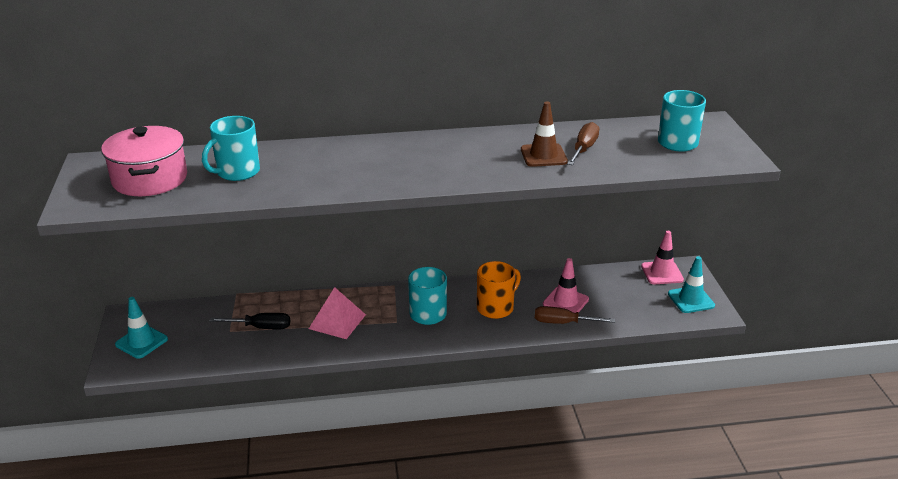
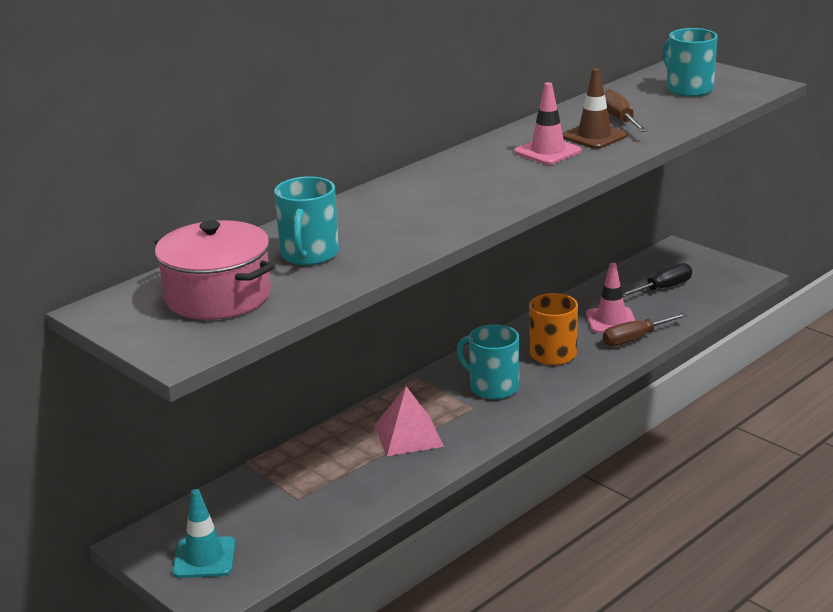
camera: 35 degrees left, 5 degrees down
black screwdriver [210,313,290,329] -> black screwdriver moved to [622,263,692,297]
pink traffic cone [641,231,684,284] -> pink traffic cone moved to [515,82,582,165]
turquoise traffic cone [668,256,715,313] -> none

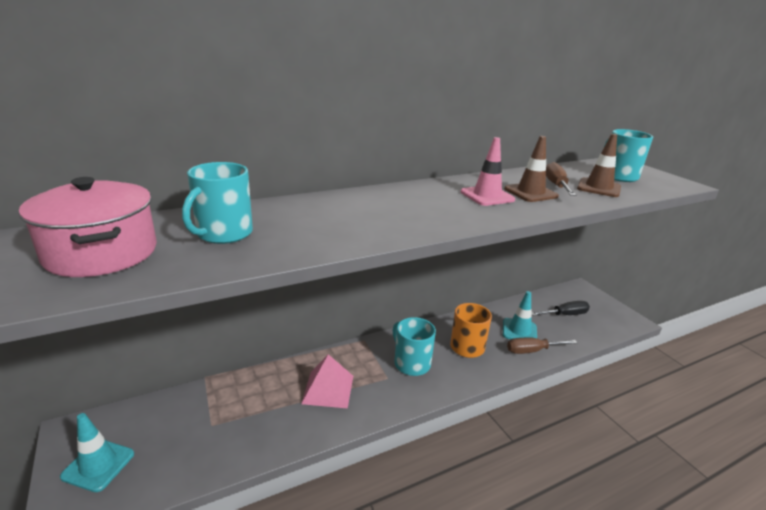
camera: 15 degrees right, 0 degrees up
pink traffic cone [586,263,636,333] -> turquoise traffic cone [503,291,537,339]
none -> brown traffic cone [577,134,621,197]

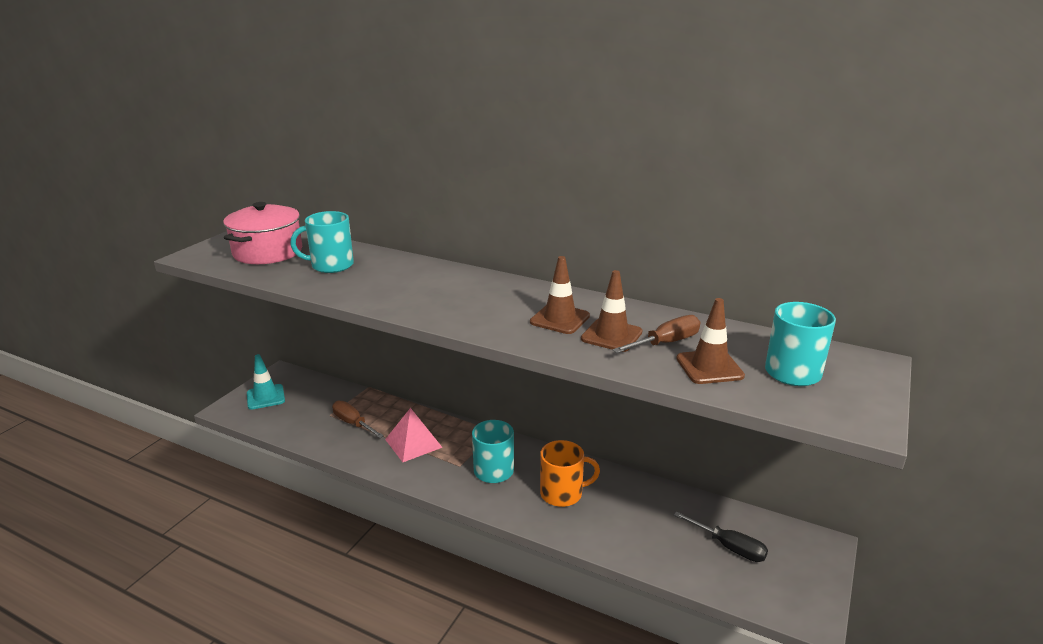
camera: 55 degrees right, 0 degrees up
pink traffic cone [461,137,515,206] -> brown traffic cone [530,256,590,334]
turquoise traffic cone [503,291,537,339] -> none
brown screwdriver [507,338,578,354] -> brown screwdriver moved to [332,400,384,438]

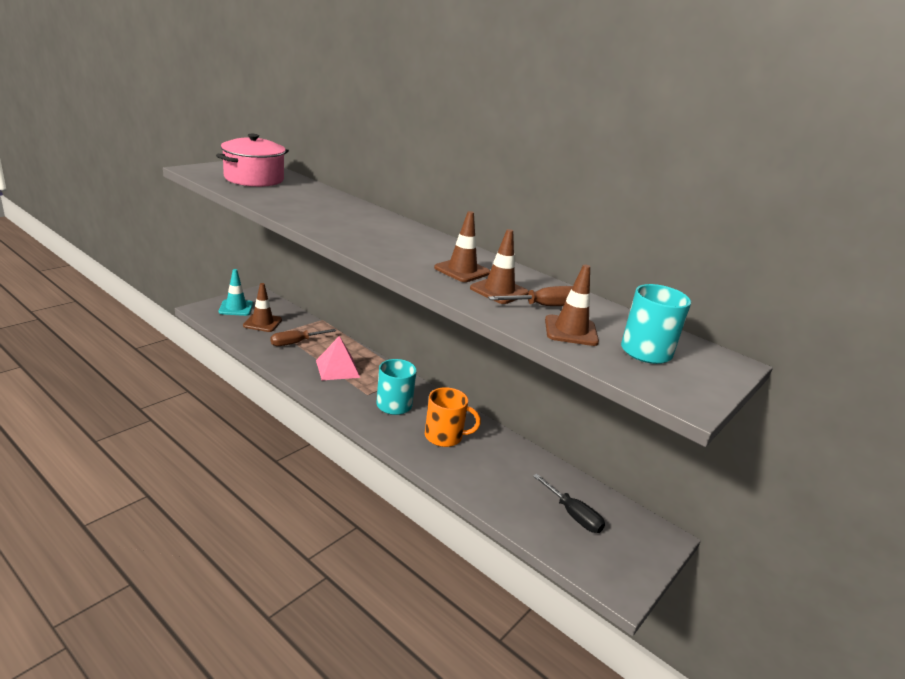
camera: 10 degrees right, 0 degrees up
turquoise mug [290,211,354,273] -> none
brown screwdriver [332,400,384,438] -> brown screwdriver turned 90 degrees counterclockwise [271,329,336,346]
none -> brown traffic cone [243,283,282,332]

